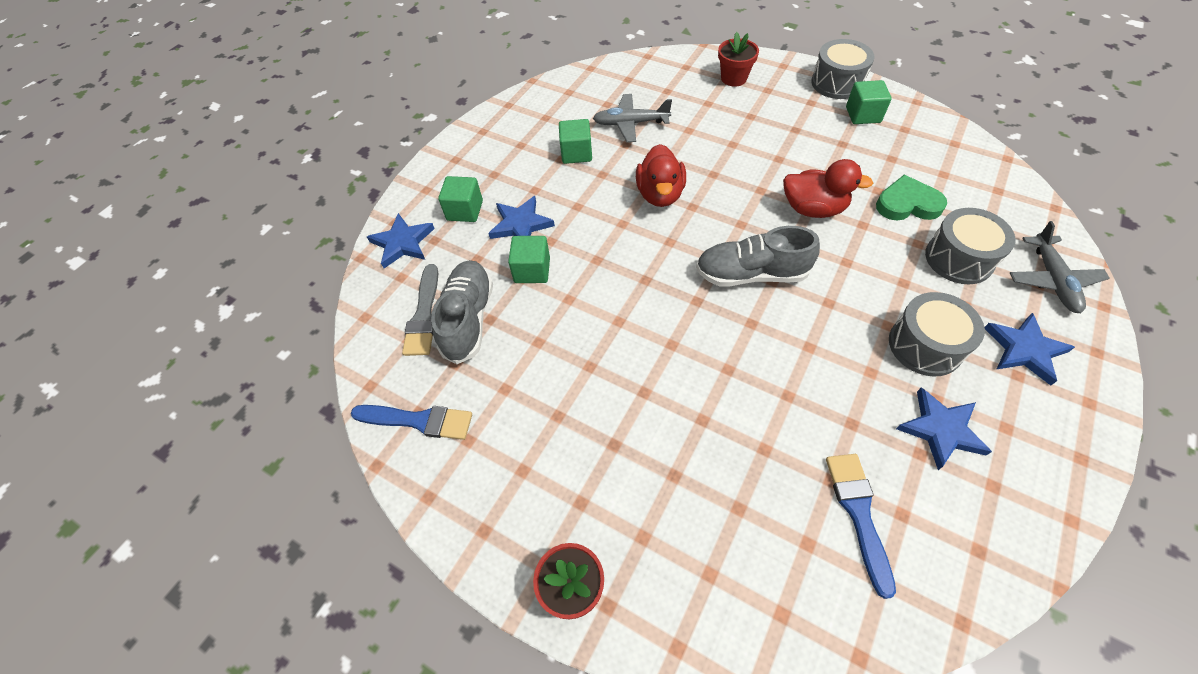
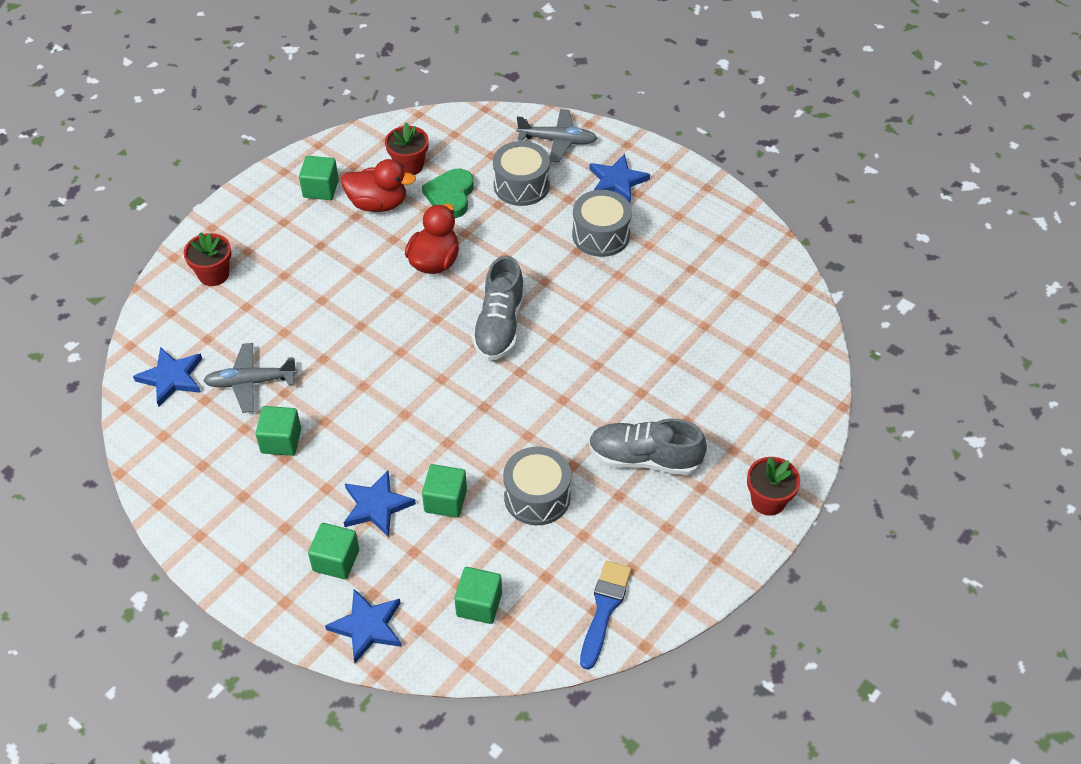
camera: 85 degrees left, 5 degrees down
grey brush [402,264,438,356] -> green cube [455,567,502,624]
grey shoe [431,260,493,364] -> grey shoe moved to [589,418,707,475]
grey plane [593,94,672,142] -> grey plane turned 75 degrees clockwise [203,343,298,413]
red duck [636,144,686,207] -> red duck moved to [341,159,416,212]
grey drum [811,39,875,99] -> grey drum moved to [503,447,571,525]
blue brush [826,454,896,599] -> none
blue star [896,387,992,470] -> blue star moved to [133,347,202,407]
none -> red flower pot [385,122,429,175]

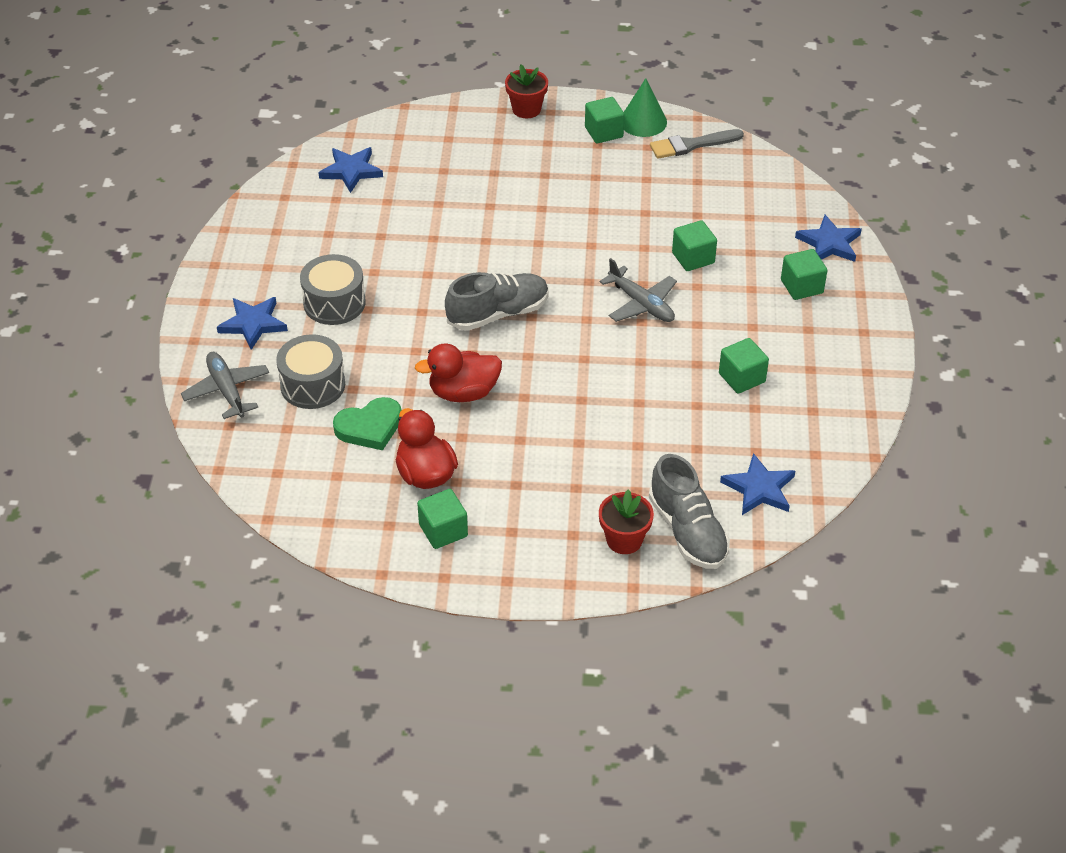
camera: 125 degrees left, 5 degrees down
grey plane [203,343,298,413] -> grey plane moved to [600,258,677,322]
blue star [343,470,416,537] -> blue star moved to [318,147,383,193]
red flower pot [385,122,429,175] -> none
green cube [455,567,502,624] -> green cube moved to [585,97,625,143]
grey drum [503,447,571,525] -> none
blue brush [580,561,632,670] -> grey brush [650,129,744,159]
grey shoe [589,418,707,475] -> grey shoe moved to [649,454,730,569]
none -> green cone [624,78,667,137]

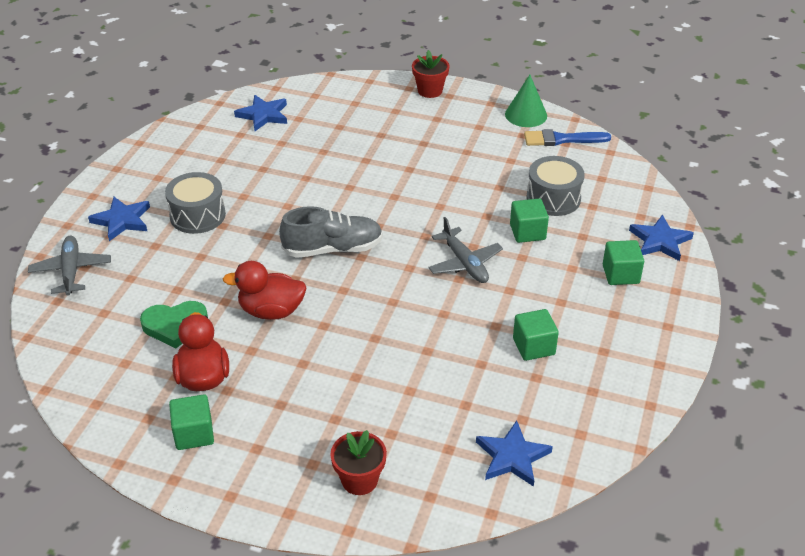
camera: 15 degrees right, 5 degrees down
grey drum [276,334,345,409] -> grey drum moved to [527,156,585,216]
green cube [585,97,625,143] -> none
grey shoe [649,454,730,569] -> none
grey brush [650,129,744,159] -> blue brush [524,129,611,146]

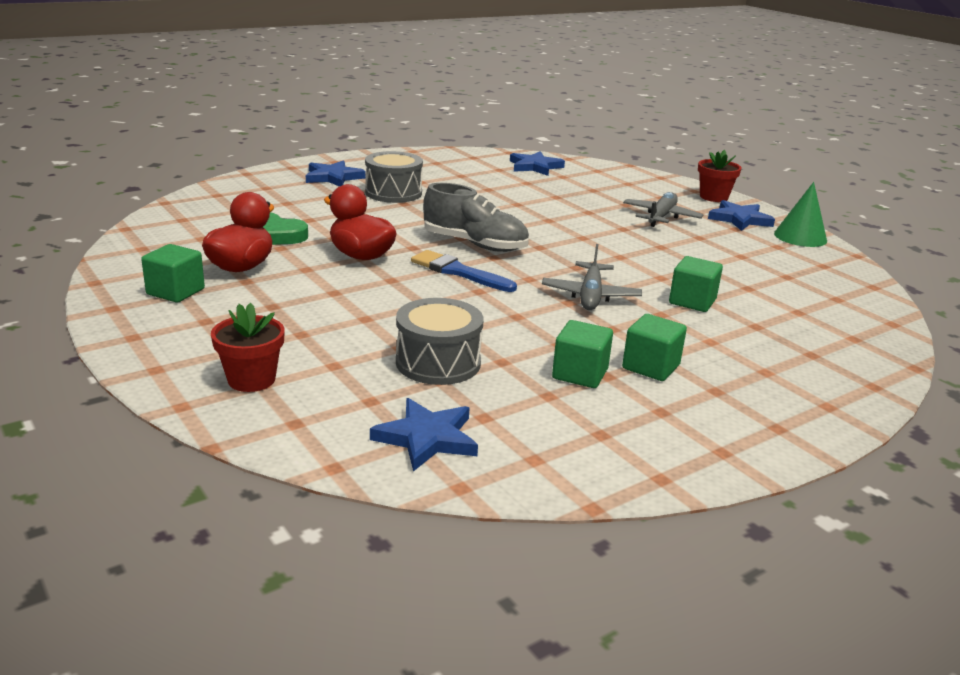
camera: 35 degrees right, 15 degrees down
grey plane [28,236,111,296] -> grey plane moved to [623,192,704,227]
blue brush [524,129,611,146] -> blue brush moved to [411,250,517,292]
grey drum [527,156,585,216] -> grey drum moved to [396,298,484,385]
green cube [603,240,644,285] -> green cube moved to [622,314,687,381]
blue star [629,215,694,261] -> blue star moved to [708,200,775,231]

